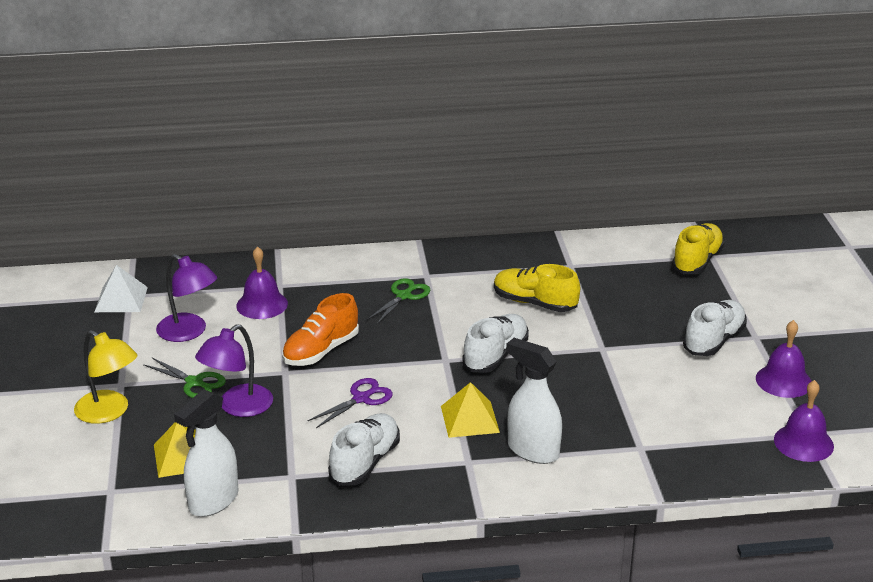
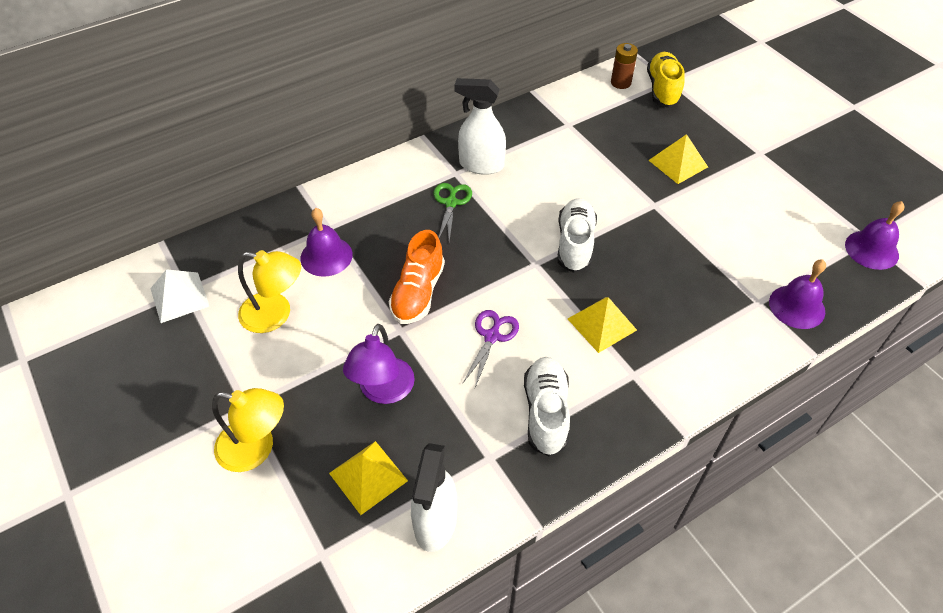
camera: 25 degrees left, 20 degrees up
green scissors [143,358,226,398] -> none
purple lamp [156,254,217,342] -> yellow lamp [238,250,301,333]
yellow shoe [494,264,580,312] -> none
white spray bottle [506,338,562,464] -> white spray bottle moved to [454,78,506,175]
white shoe [683,300,747,356] -> none
purple bell [756,320,811,398] -> purple bell moved to [769,260,826,329]
none -> brown battery [611,43,638,89]
none -> yellow pyramid [648,134,708,184]

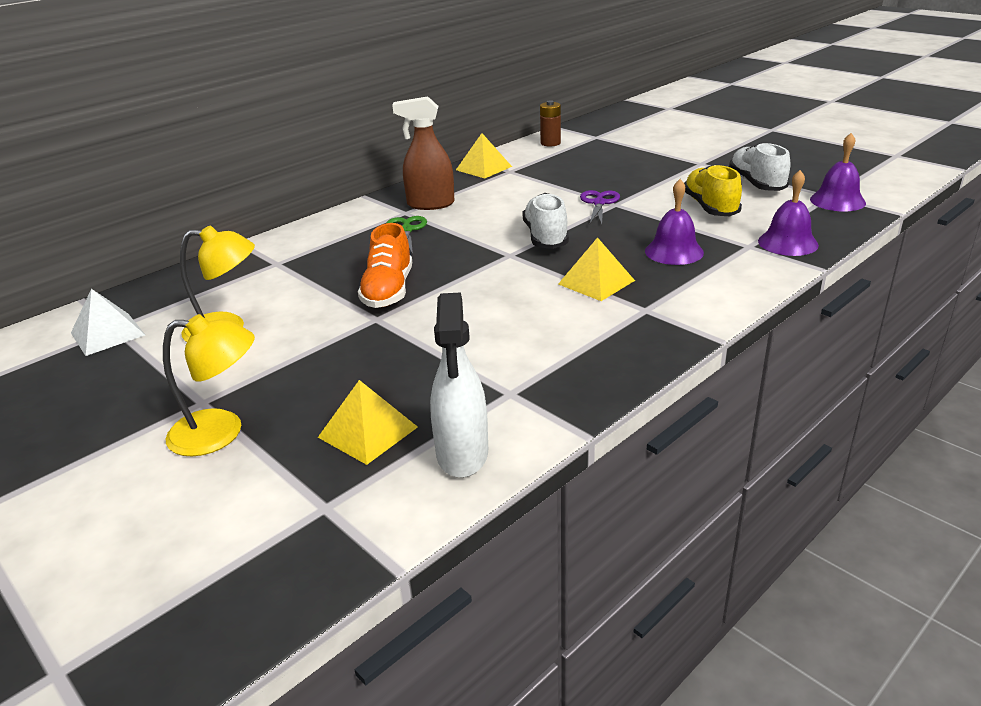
camera: 10 degrees left, 20 degrees down
purple bell [300,208,353,277] -> purple bell moved to [645,179,704,265]
purple lamp [343,324,415,404] -> none
white spray bottle [454,78,506,175] -> brown spray bottle [392,96,454,210]
purple scissors [462,310,519,387] -> purple scissors moved to [580,190,620,225]
white shoe [524,357,570,457] -> white shoe moved to [729,142,790,191]
yellow shoe [647,52,684,108] -> yellow shoe moved to [684,164,742,216]
yellow pyramid [648,134,708,184] -> yellow pyramid moved to [456,133,512,179]

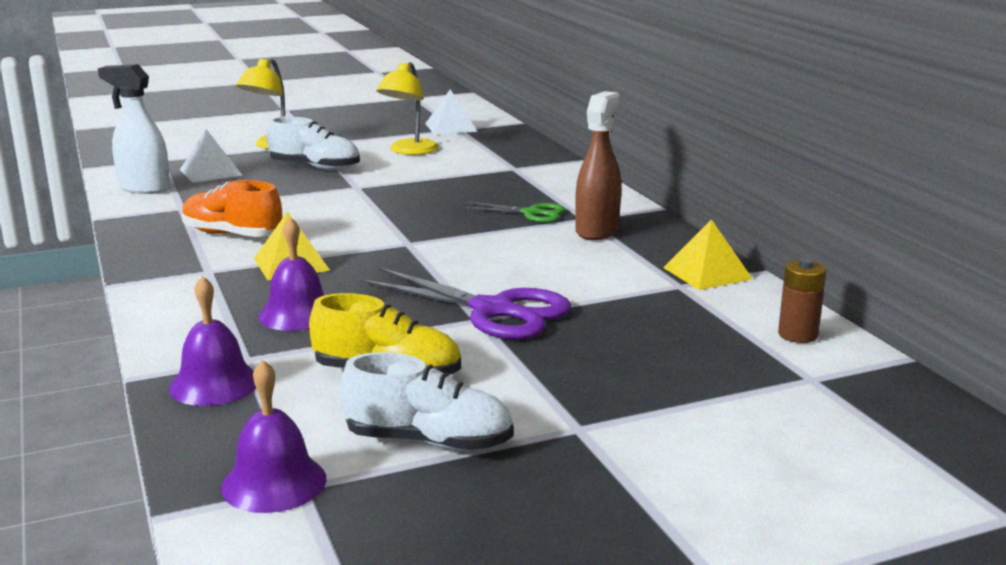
camera: 110 degrees right, 10 degrees down
yellow pyramid [318,380,418,465] -> white pyramid [180,129,242,183]
orange shoe [358,223,412,308] -> orange shoe moved to [182,180,282,237]
white shoe [522,193,569,249] -> white shoe moved to [266,116,360,171]
purple scissors [580,190,620,225] -> purple scissors [360,267,572,340], size x1.79

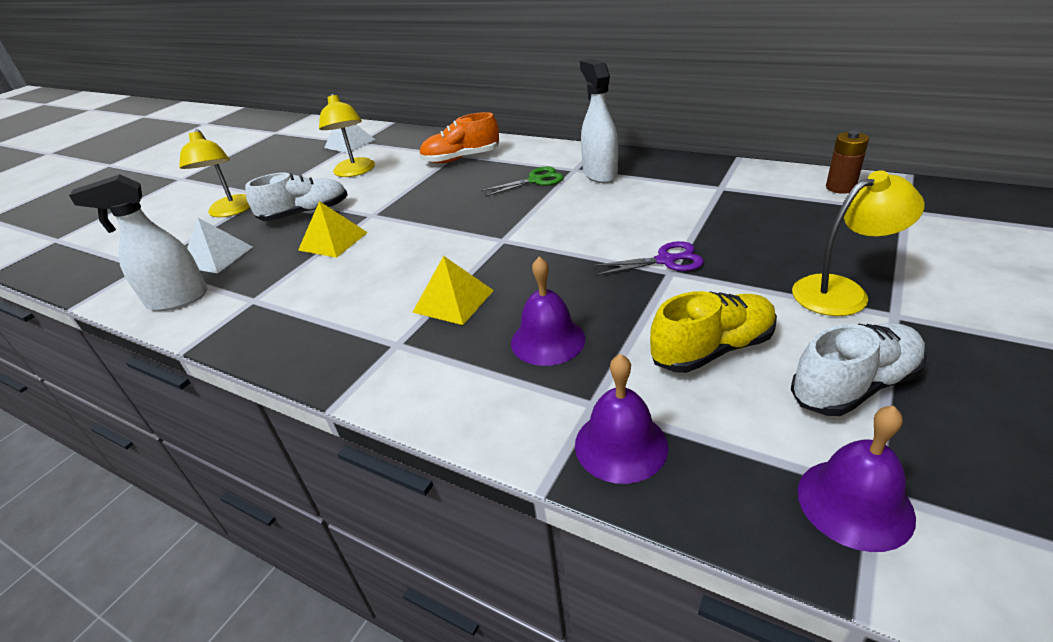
camera: 35 degrees left, 15 degrees up
orange shoe [182,180,282,237] -> orange shoe moved to [419,112,499,163]
purple scissors [360,267,572,340] -> purple scissors [592,241,704,276], size x0.56
brown spray bottle [575,91,621,240] -> white spray bottle [580,59,618,183]
yellow pyramid [663,219,752,290] -> yellow pyramid moved to [298,201,368,258]
none -> yellow lamp [792,170,924,316]

